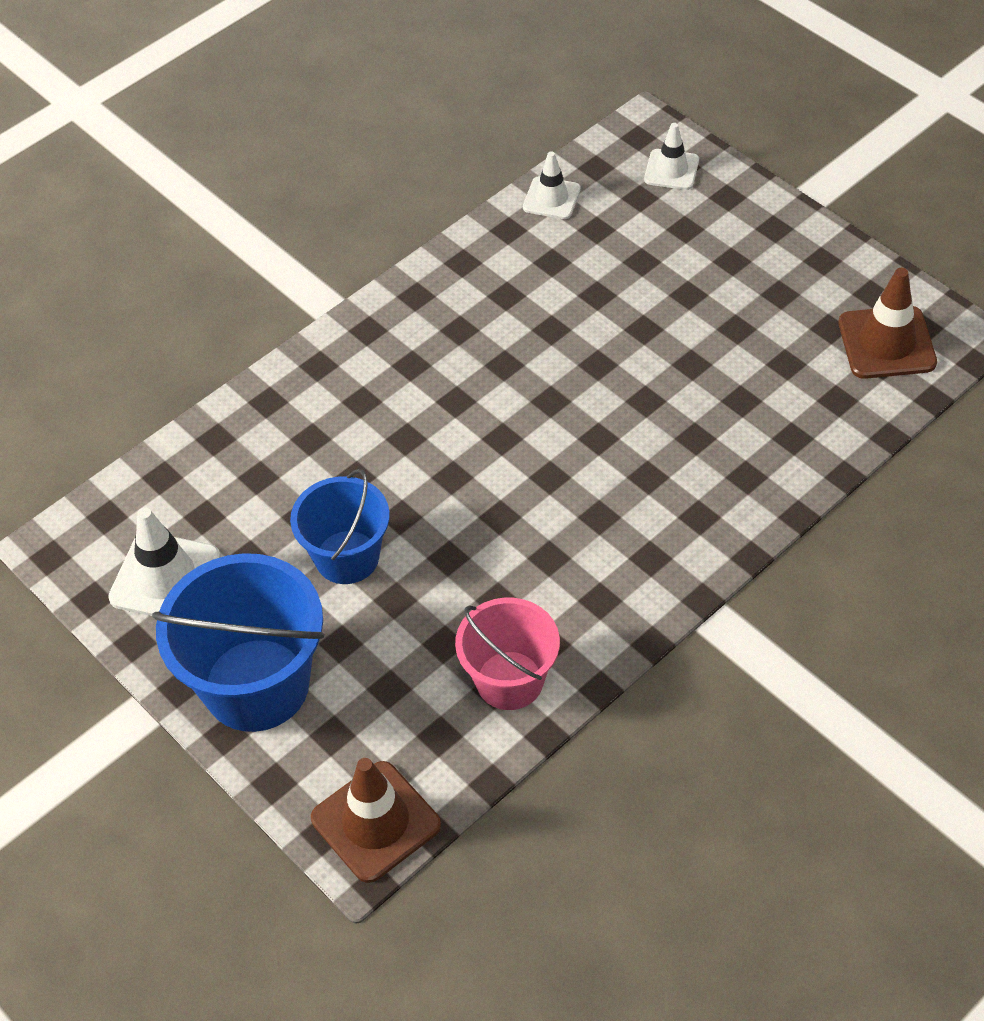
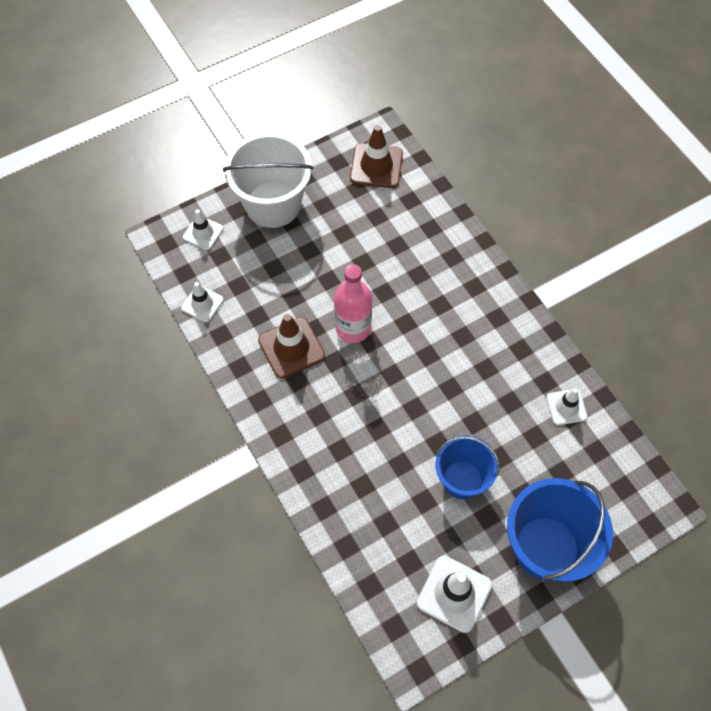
camera: 80 degrees left, 10 degrees up
brown traffic cone [311,758,441,883] -> brown traffic cone moved to [258,314,325,379]
pink bucket [455,598,560,710] -> white traffic cone [546,388,587,425]
none -> white bucket [223,132,314,228]
none -> pink bottle [334,264,372,343]

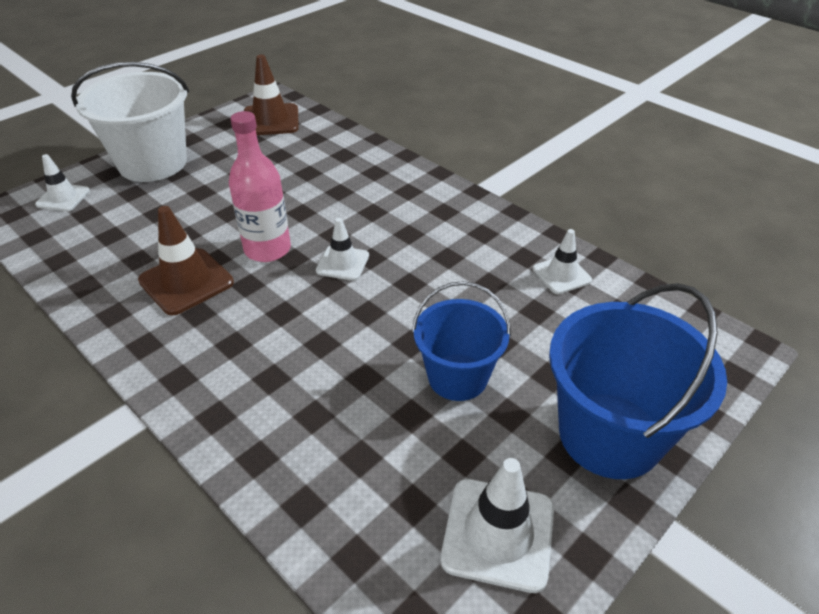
camera: 15 degrees left, 20 degrees down
white traffic cone [181,282,224,323] -> white traffic cone moved to [316,218,369,281]

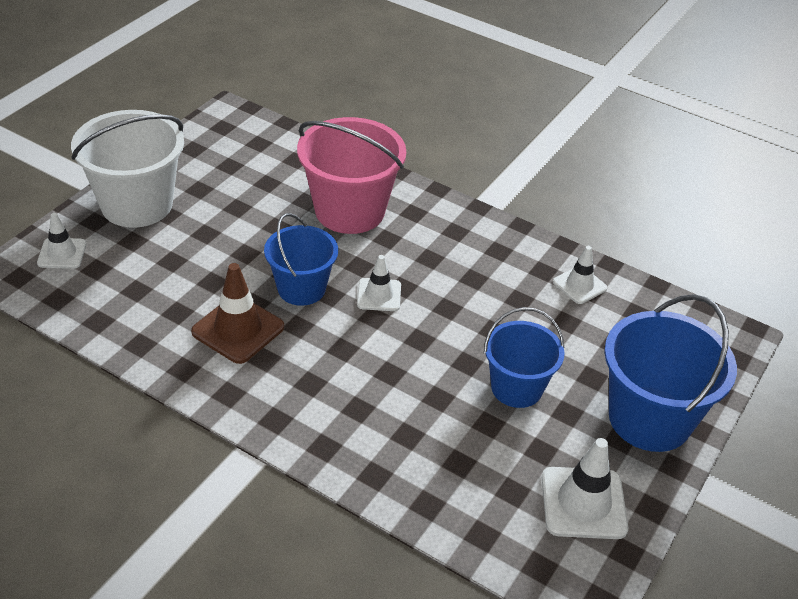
camera: 15 degrees left, 0 degrees up
pink bottle [229,111,291,262] -> blue bucket [264,213,338,306]
brown traffic cone [244,55,299,135] -> none
none -> pink bucket [297,117,406,234]

